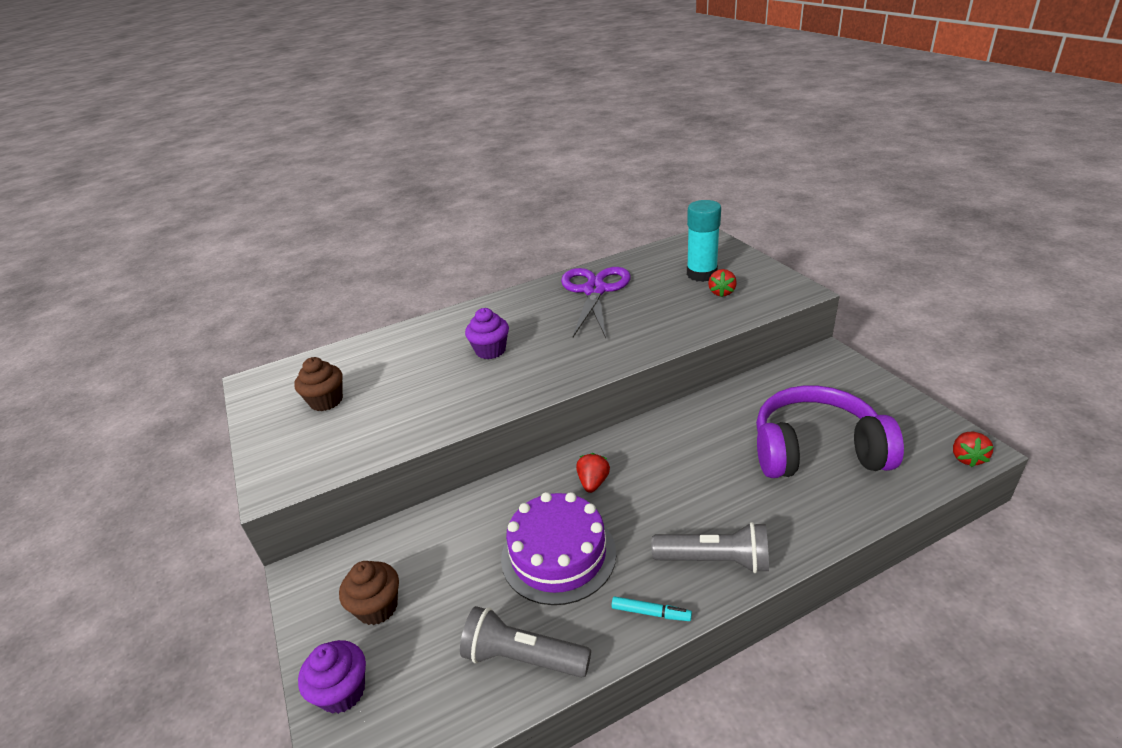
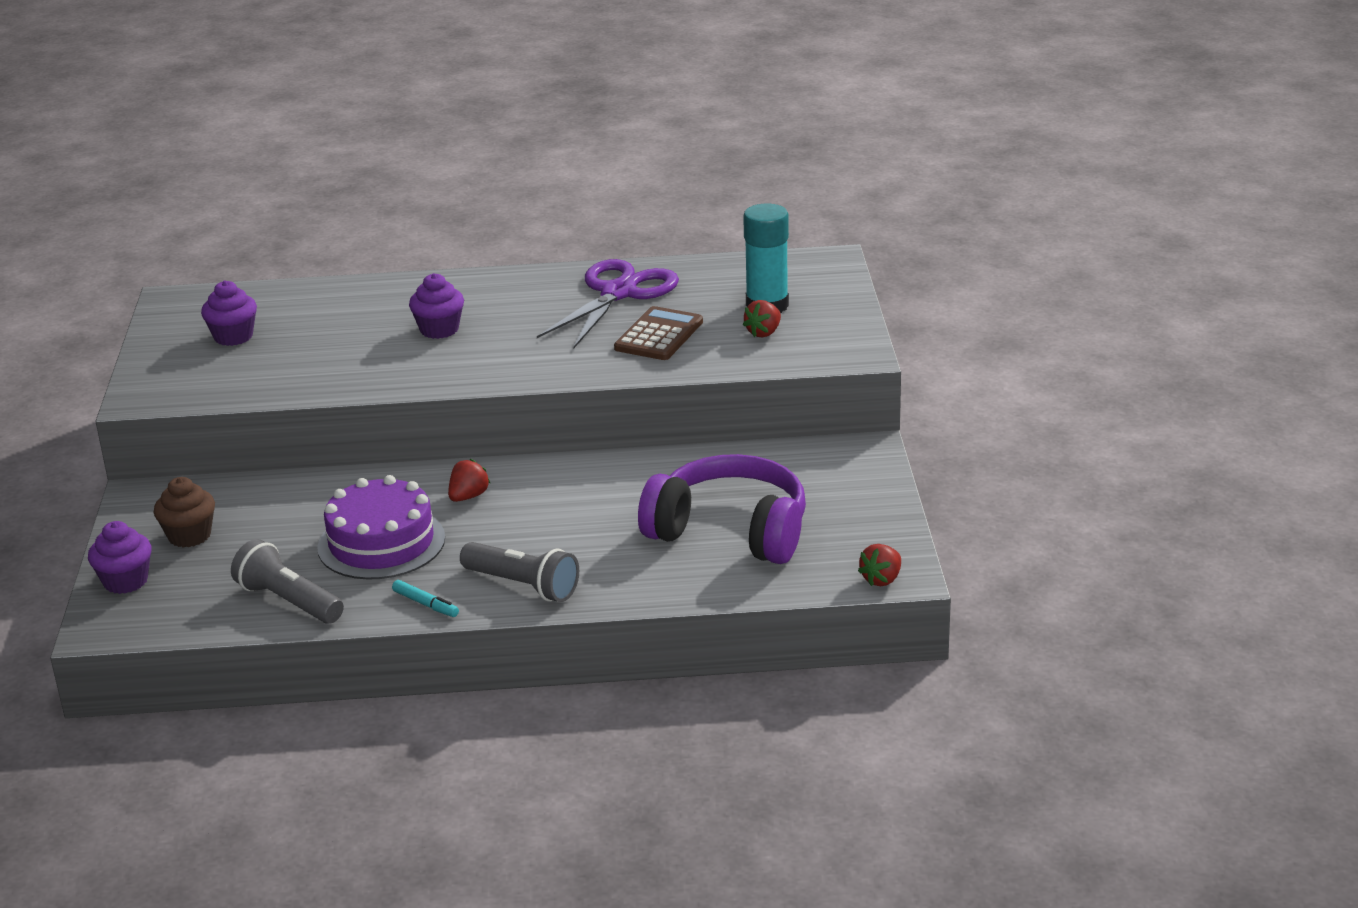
camera: 20 degrees right, 5 degrees down
brown cupcake [294,357,343,411] -> purple cupcake [201,281,257,346]
none -> brown calculator [614,306,703,360]

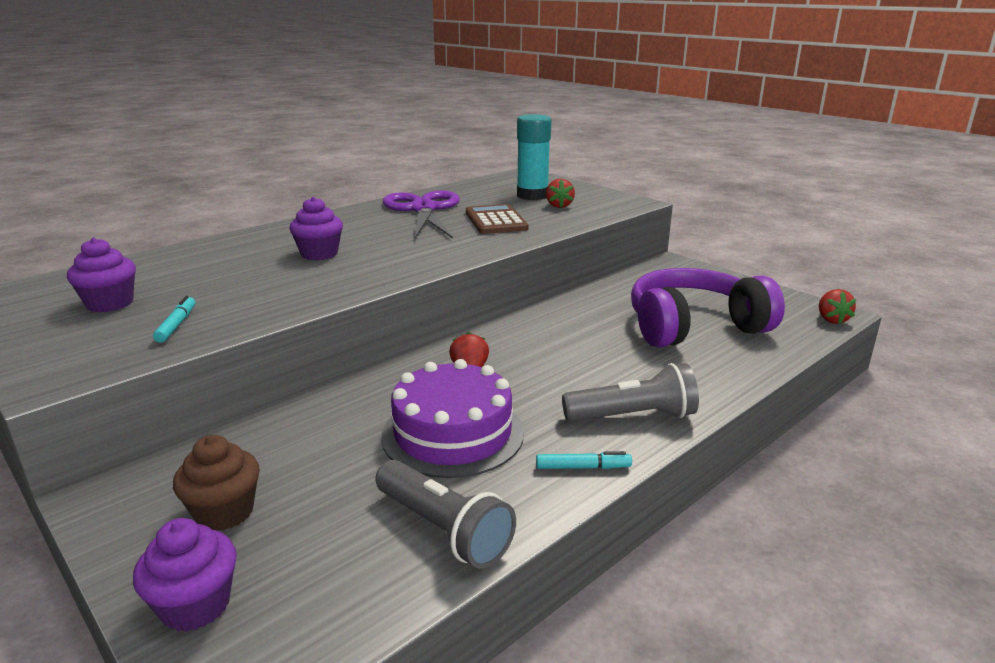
camera: 40 degrees left, 5 degrees down
grey flashlight [231,539,344,624] -> grey flashlight turned 135 degrees counterclockwise [375,460,516,569]
none -> turquoise marker [153,296,195,343]

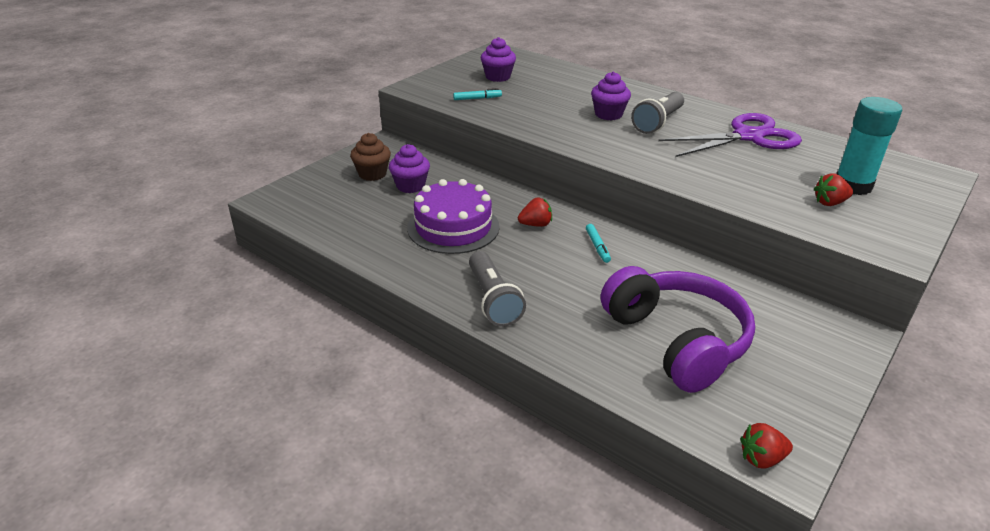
camera: 80 degrees right, 10 degrees up
purple cupcake [133,518,237,632] -> purple cupcake moved to [389,144,430,193]
grey flashlight [375,460,516,569] -> grey flashlight moved to [631,92,684,134]
brown calculator [466,204,528,234] -> none
turquoise marker [536,451,632,469] -> turquoise marker moved to [586,224,611,263]

